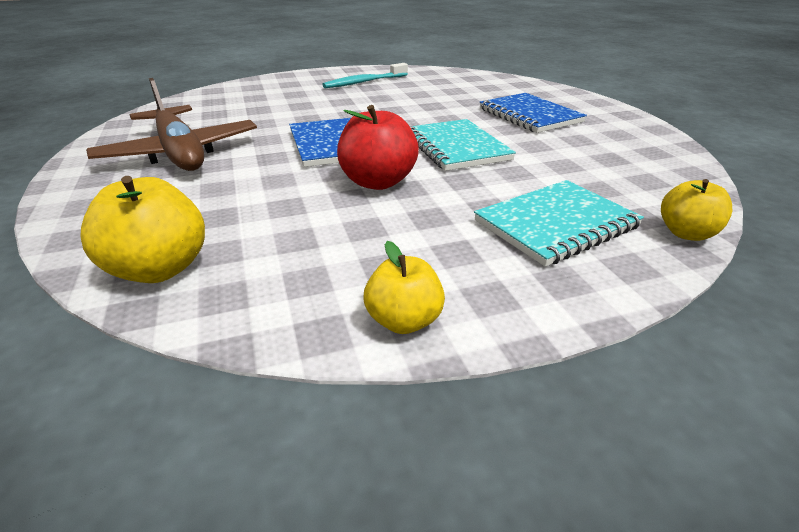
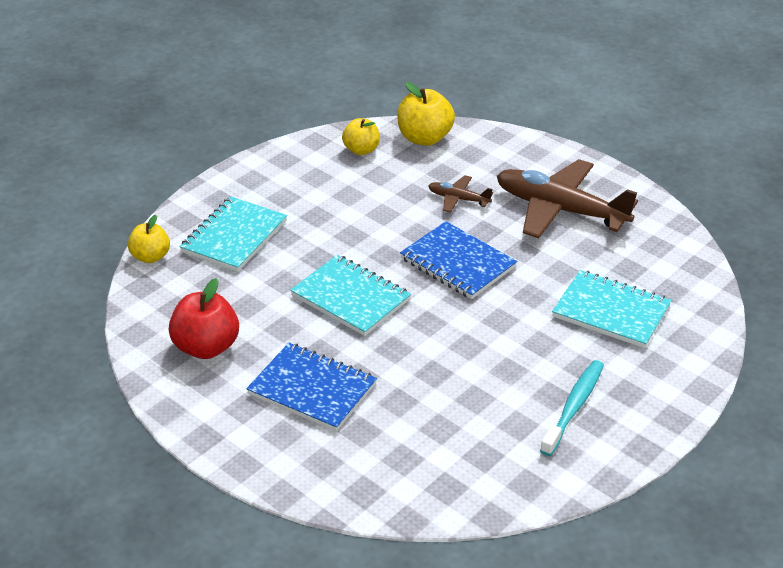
camera: 150 degrees right, 5 degrees up
red apple [337,105,419,190] -> red apple moved to [169,278,239,359]
yellow apple [363,241,445,334] -> yellow apple moved to [342,118,380,155]
none -> brown plane [428,175,493,213]
none -> turquoise notebook [552,270,672,348]

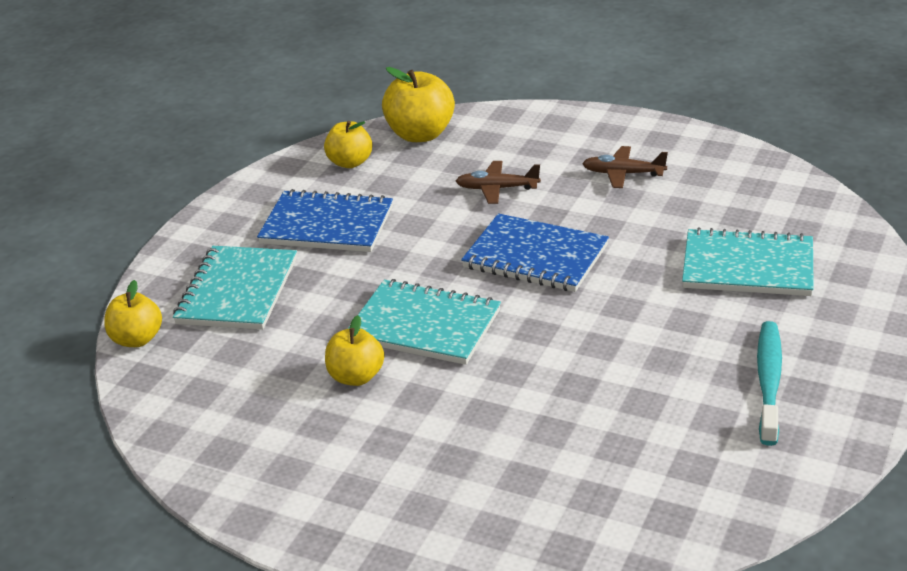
camera: 15 degrees left, 5 degrees down
red apple [169,278,239,359] -> none
blue notebook [246,343,377,431] -> blue notebook moved to [257,189,393,252]
brown plane [497,159,638,238] -> brown plane [582,146,668,188], size x0.46
none -> yellow apple [325,315,384,386]

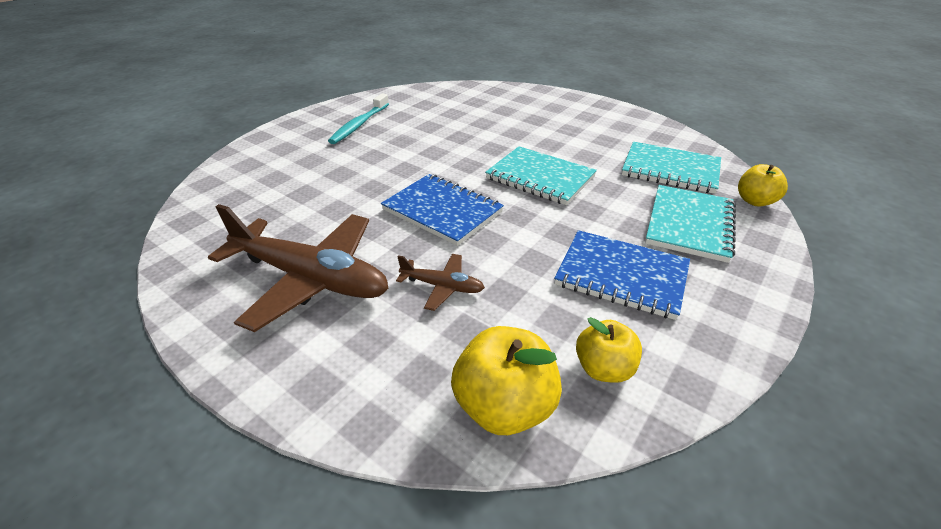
camera: 170 degrees left, 5 degrees up
yellow apple [325,315,384,386] -> none
brown plane [582,146,668,188] -> brown plane [208,204,389,332], size x2.17
turquoise notebook [682,227,814,296] -> turquoise notebook moved to [622,142,721,194]

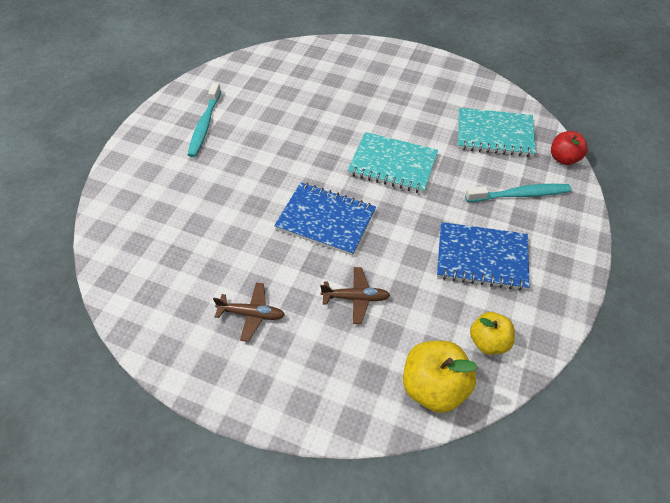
camera: 15 degrees left, 15 degrees up
brown plane [208,204,389,332] -> brown plane [213,282,285,342], size x0.46
turquoise notebook [645,185,736,263] -> turquoise toothbrush [465,184,571,202]
yellow apple [738,164,788,207] -> red apple [551,131,588,165]

